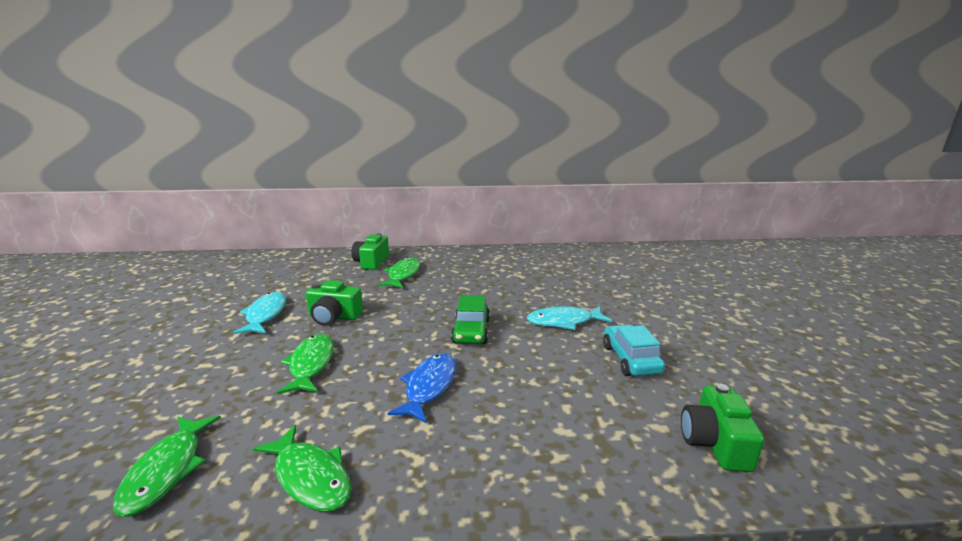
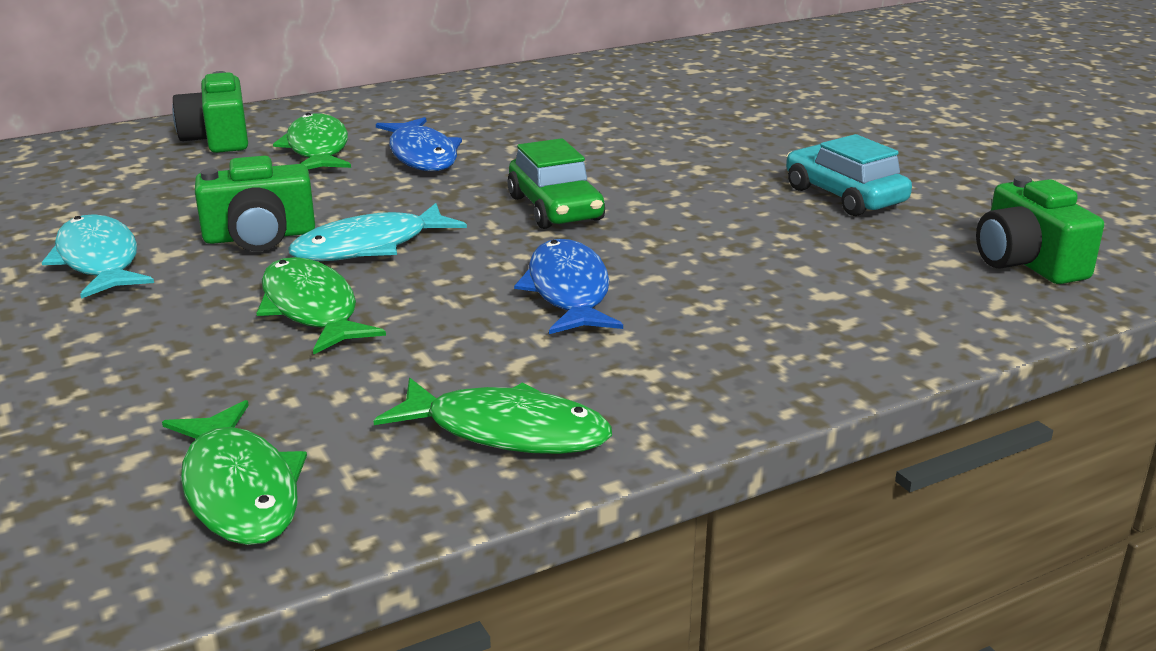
camera: 25 degrees left, 5 degrees up
turquoise fish [527,306,612,330] -> turquoise fish moved to [288,203,467,261]
none -> blue fish [376,117,462,171]

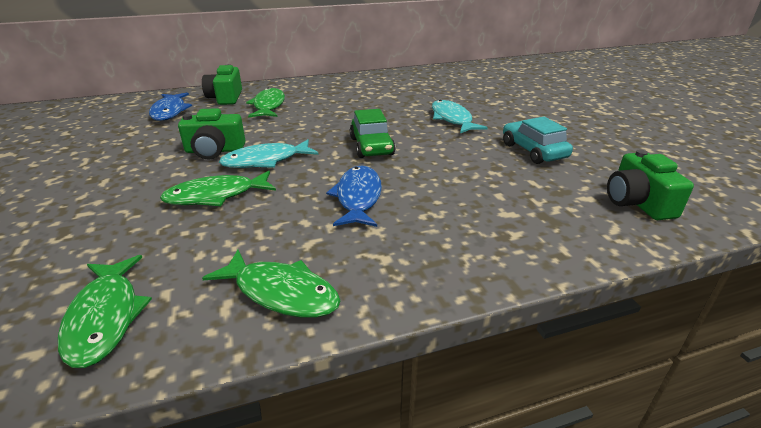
camera: 10 degrees right, 5 degrees up
turquoise fish [42,214,154,299] -> turquoise fish moved to [432,100,488,133]
green fish [256,257,386,354] -> green fish turned 90 degrees counterclockwise [160,171,276,206]
blue fish [376,117,462,171] -> blue fish moved to [149,92,192,121]

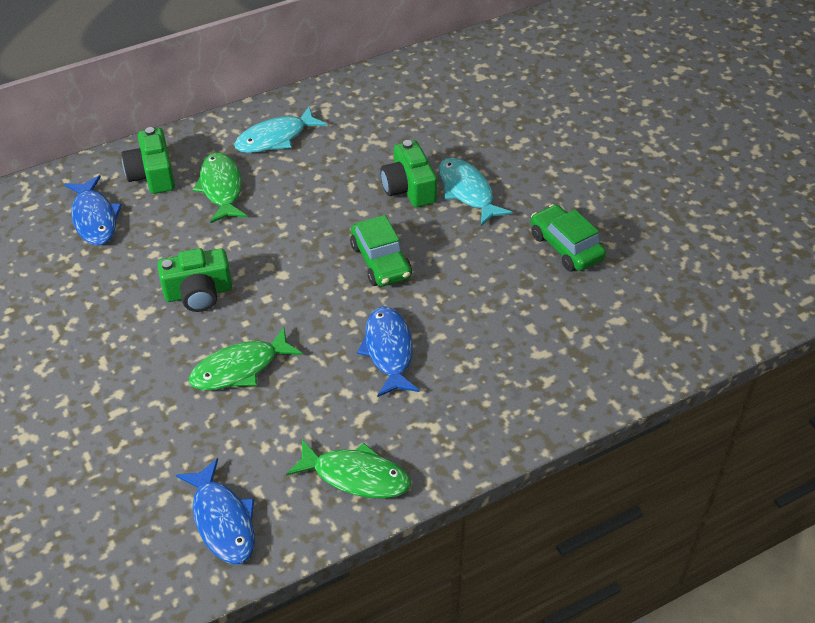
camera: 10 degrees left, 15 degrees up
green fish [58,255,152,368] -> blue fish [176,458,255,565]
turquoise fish [219,139,318,168] -> turquoise fish moved to [234,107,327,153]
turquoise car [503,117,573,164] -> green car [531,204,606,272]
green camera [607,150,694,220] -> green camera moved to [380,140,437,207]

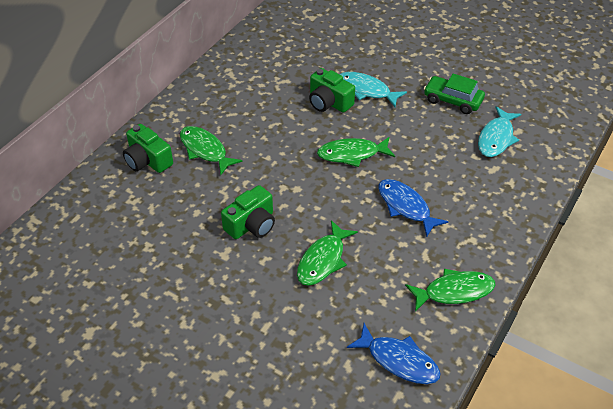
camera: 30 degrees left, 0 degrees up
blue fish [64,175,122,245] -> none
turquoise fish [234,107,327,153] -> turquoise fish moved to [478,106,521,157]
green car [350,215,412,287] -> green fish [317,137,395,167]

